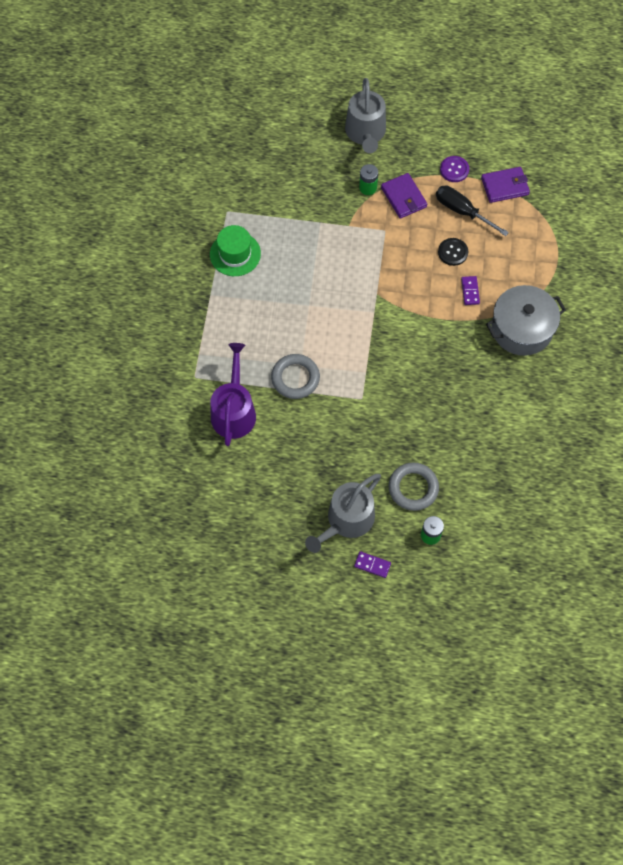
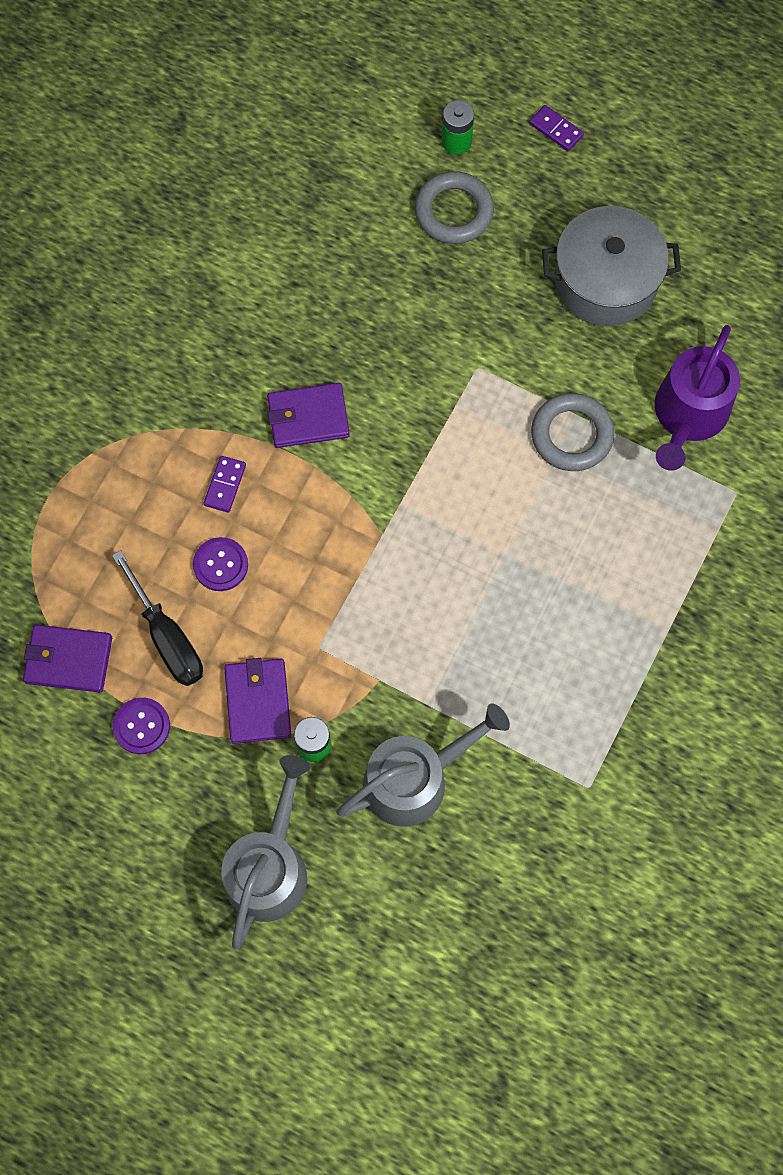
camera: 160 degrees left, 5 degrees up
green hat [210,225,261,276] -> none
grey watering can [305,474,381,553] -> grey watering can moved to [336,703,510,827]
black button [438,238,468,266] -> purple button [193,537,248,591]
grey pot [486,285,566,356] -> grey pot moved to [542,206,681,326]
none -> purple wallet [267,383,350,448]

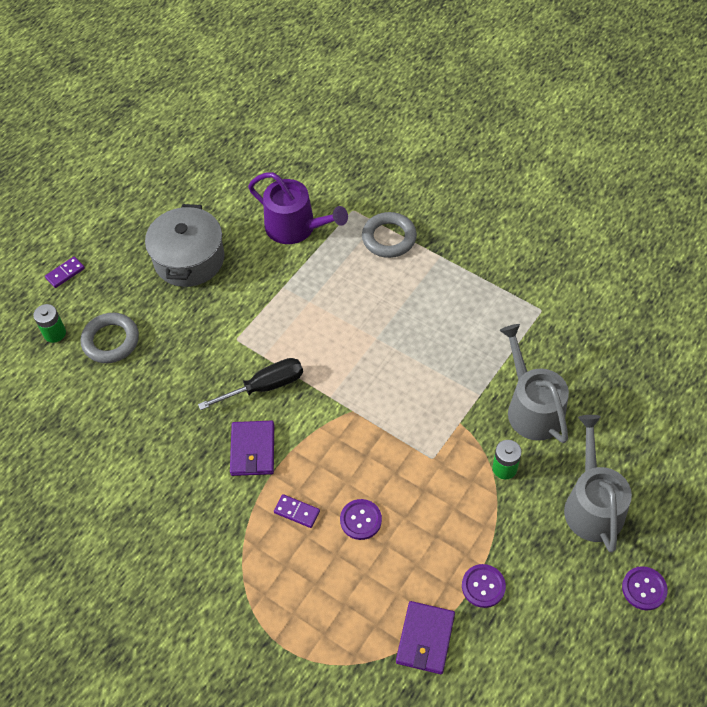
camera: 80 degrees left, 15 degrees down
black screwdriver [112,550,203,686] -> black screwdriver moved to [198,358,303,410]
grey watering can [222,755,310,949] -> grey watering can turned 60 degrees clockwise [564,415,632,553]
purple wallet [224,658,291,744] -> none
grey ring [531,393,615,471] -> grey ring moved to [362,212,417,258]
none -> purple button [622,566,668,610]

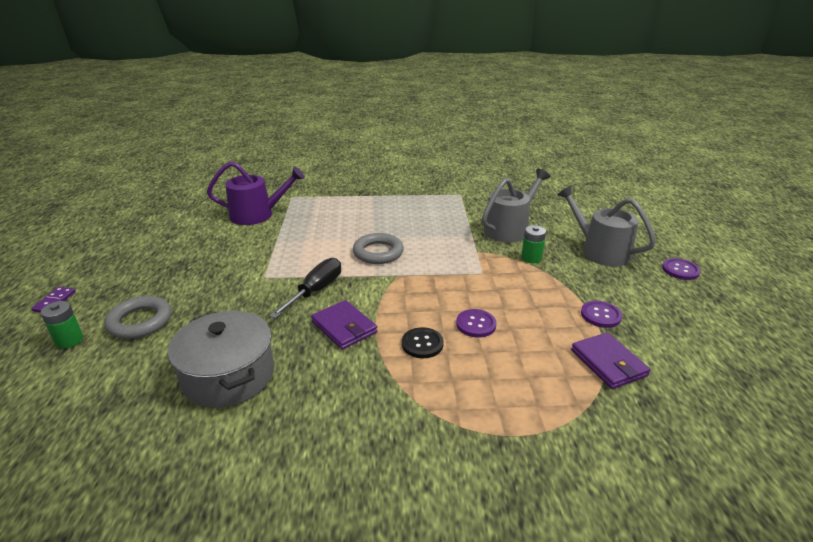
camera: 40 degrees left, 25 degrees down
grey pot [145,204,225,287] -> grey pot moved to [168,311,274,408]
purple domino [274,494,320,528] -> black button [402,327,444,358]
grey ring [362,212,417,258] -> grey ring moved to [353,233,404,264]
grey watering can [499,324,569,443] -> grey watering can turned 105 degrees clockwise [482,169,550,242]

